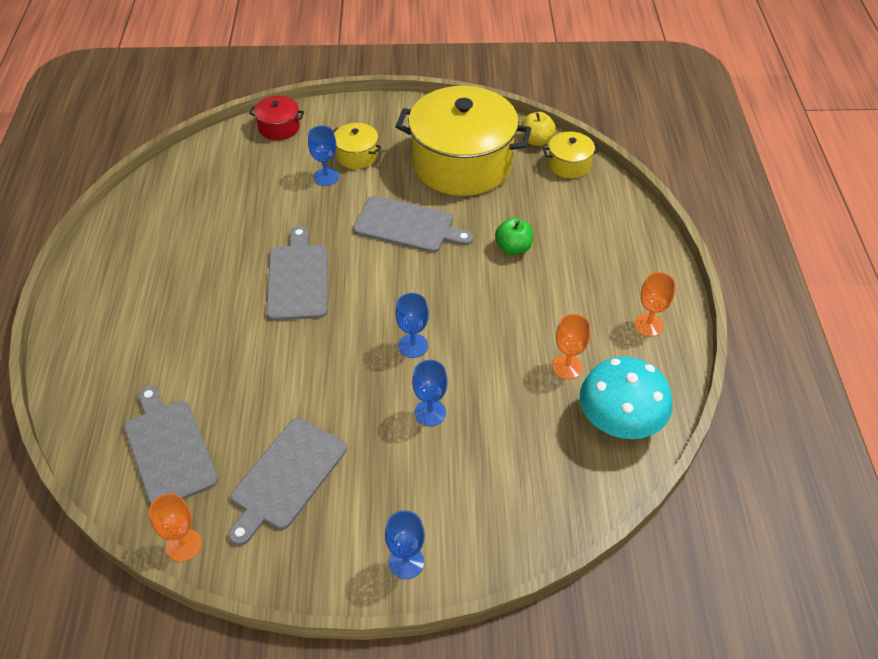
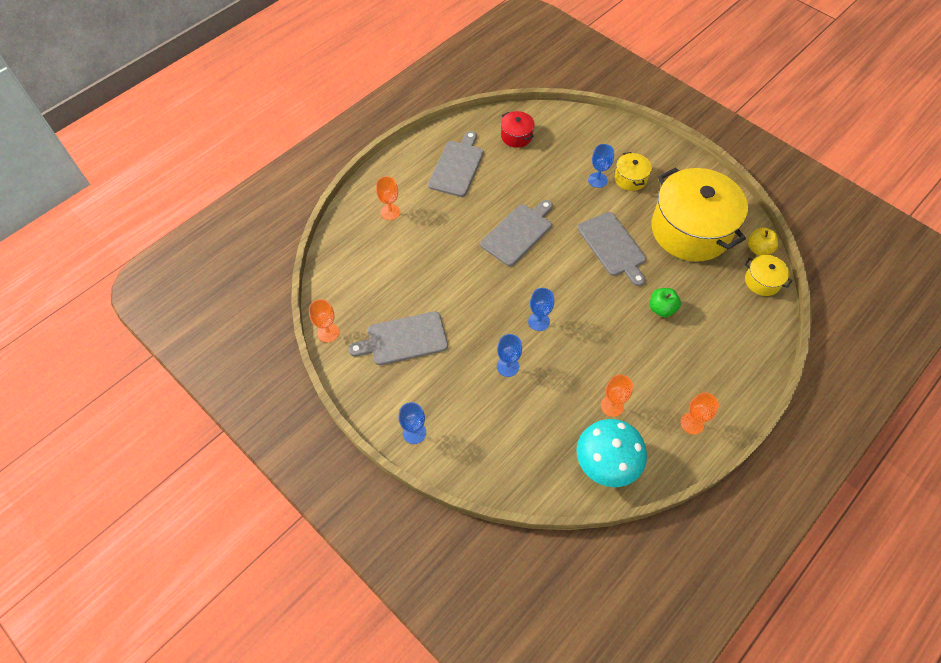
camera: 45 degrees right, 10 degrees up
grey cutting board [124,386,218,505] -> grey cutting board moved to [428,131,484,197]
red pot [249,96,304,140] -> red pot moved to [501,111,535,148]
none -> orange goblet [376,176,400,220]

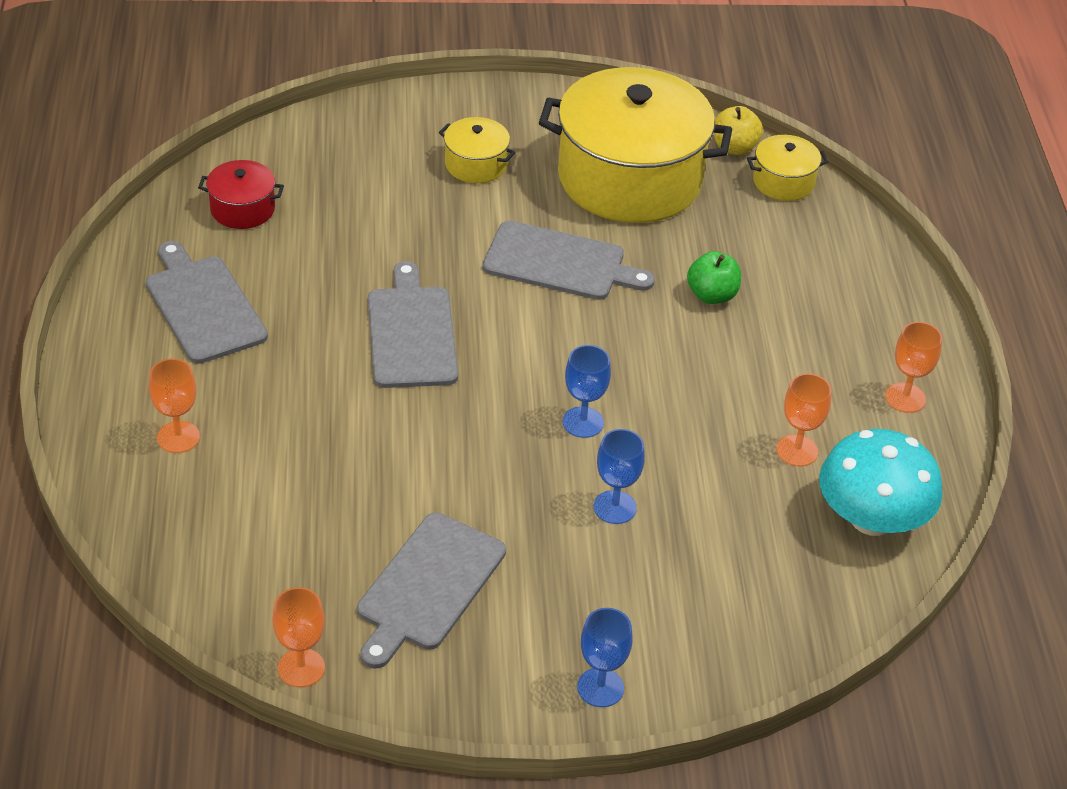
camera: 50 degrees left, 15 degrees down
blue goblet [588,144,614,188] -> none

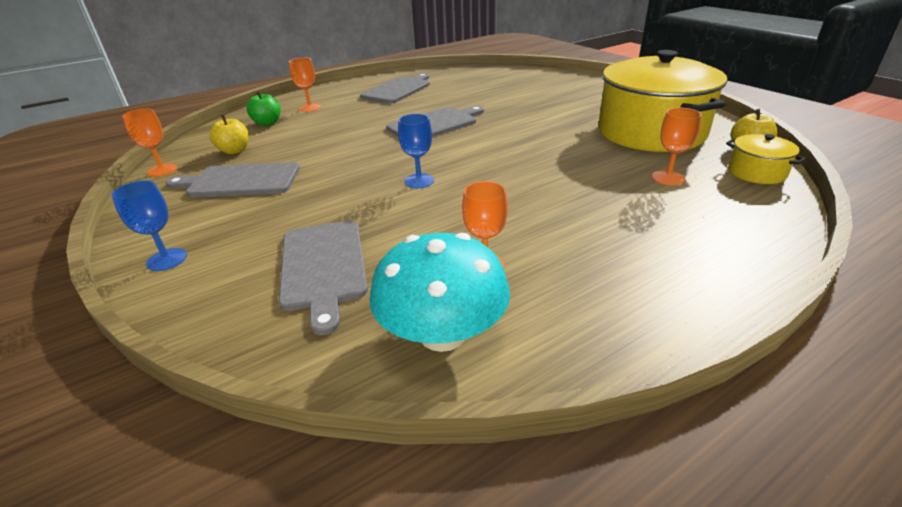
camera: 65 degrees right, 10 degrees down
red pot [198,160,284,229] -> none
yellow pot [439,117,515,183] -> none
grey cutting board [482,221,655,300] -> grey cutting board moved to [279,221,368,335]
blue goblet [593,429,645,524] -> none
green apple [687,251,741,304] -> green apple moved to [247,91,281,126]
orange goblet [885,322,942,413] -> orange goblet moved to [652,108,702,185]
none -> yellow apple [210,114,249,154]

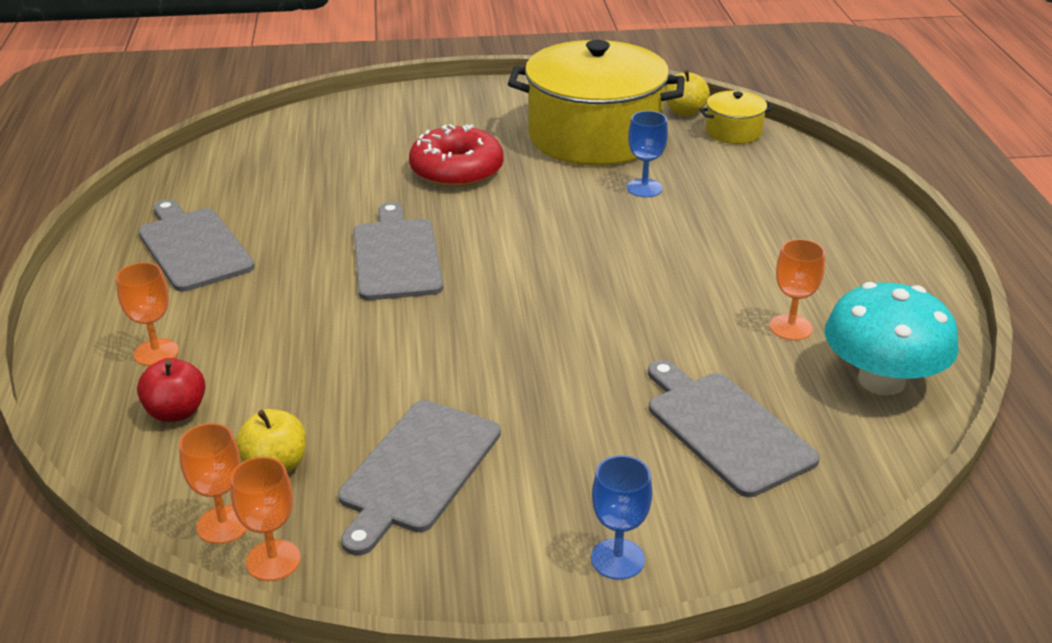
camera: 65 degrees left, 0 degrees up
green apple [247,91,281,126] -> red apple [137,358,206,422]
grey cutting board [279,221,368,335] -> grey cutting board turned 135 degrees counterclockwise [648,360,820,497]
blue goblet [398,113,434,188] -> blue goblet moved to [627,111,668,197]
orange goblet [652,108,702,185] -> orange goblet moved to [179,423,248,544]
none -> red donut [409,124,503,188]

